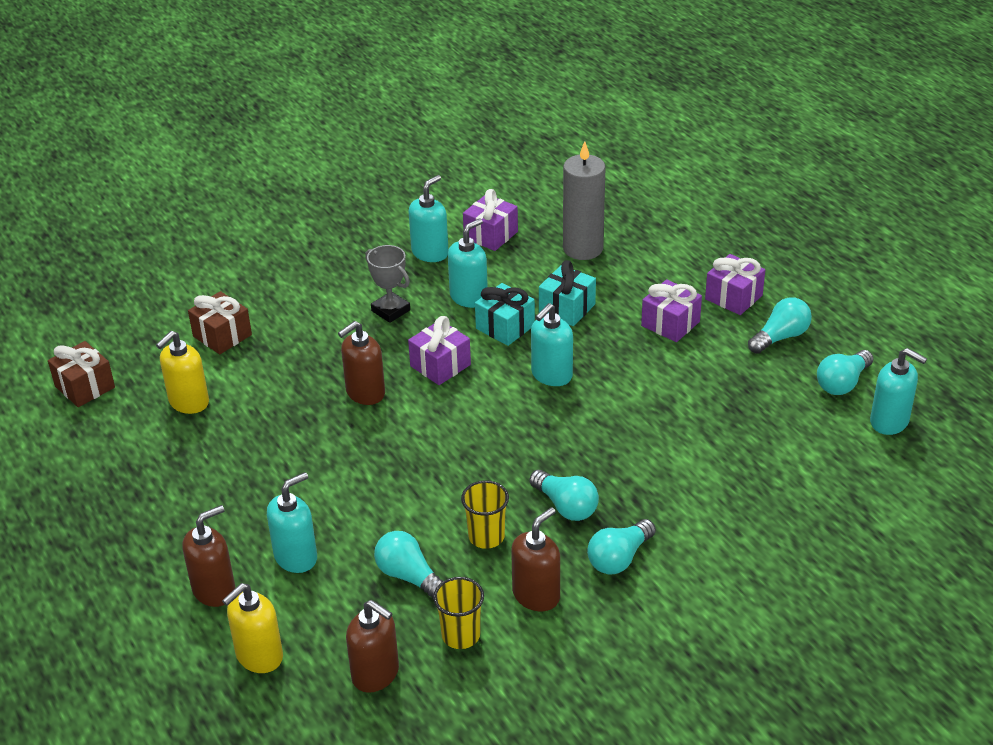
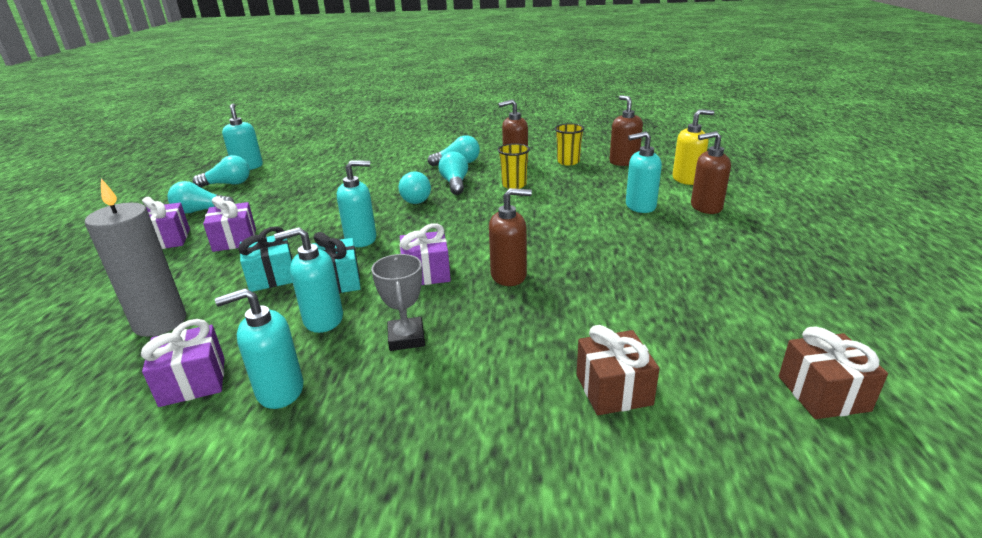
camera: 145 degrees left, 10 degrees down
yellow soap dispenser [156,331,209,414] -> none
turquoise light bulb [374,531,443,599] -> turquoise light bulb moved to [399,172,431,204]

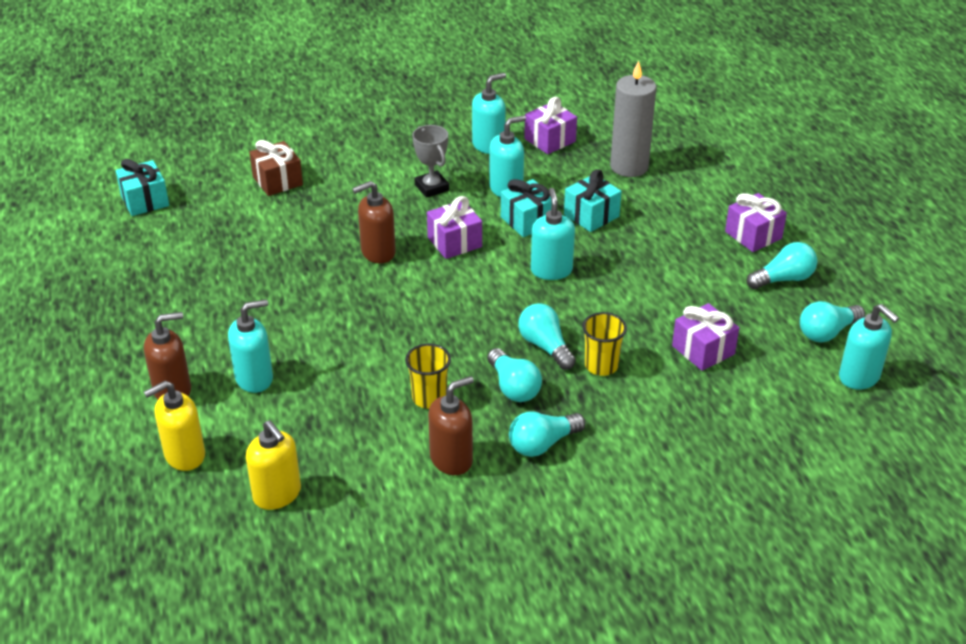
camera: 160 degrees right, 10 degrees up
purple gift [203,196,256,252] -> purple gift moved to [672,303,739,371]
turquoise soap dispenser [337,160,376,247] -> turquoise soap dispenser turned 120 degrees clockwise [531,188,575,280]
yellow cup [555,123,585,166] -> yellow cup moved to [582,312,627,376]
brown soap dispenser [609,95,643,166] -> yellow soap dispenser [246,420,301,510]
brown gift [779,327,888,419] -> turquoise gift [116,159,169,216]

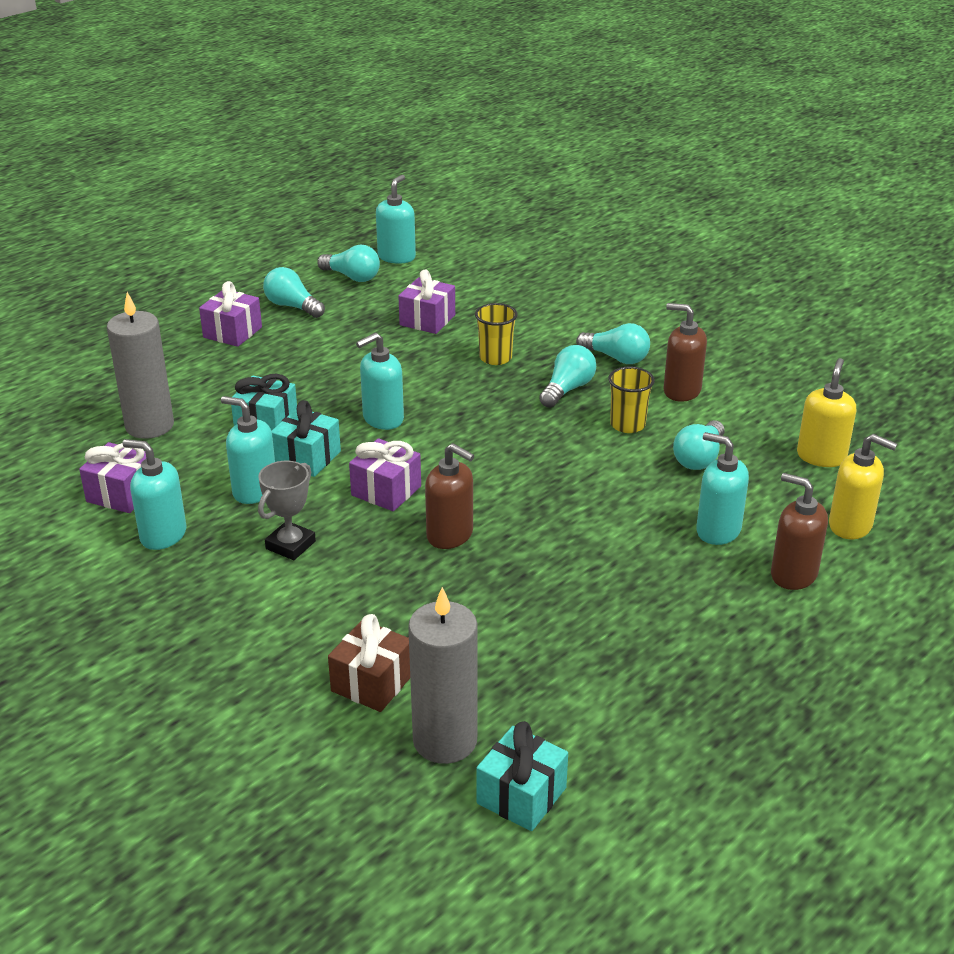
camera: 120 degrees left, 5 degrees down
turquoise light bulb [518,303,576,370] -> turquoise light bulb moved to [673,420,724,470]
none -> grey candle [408,587,477,764]

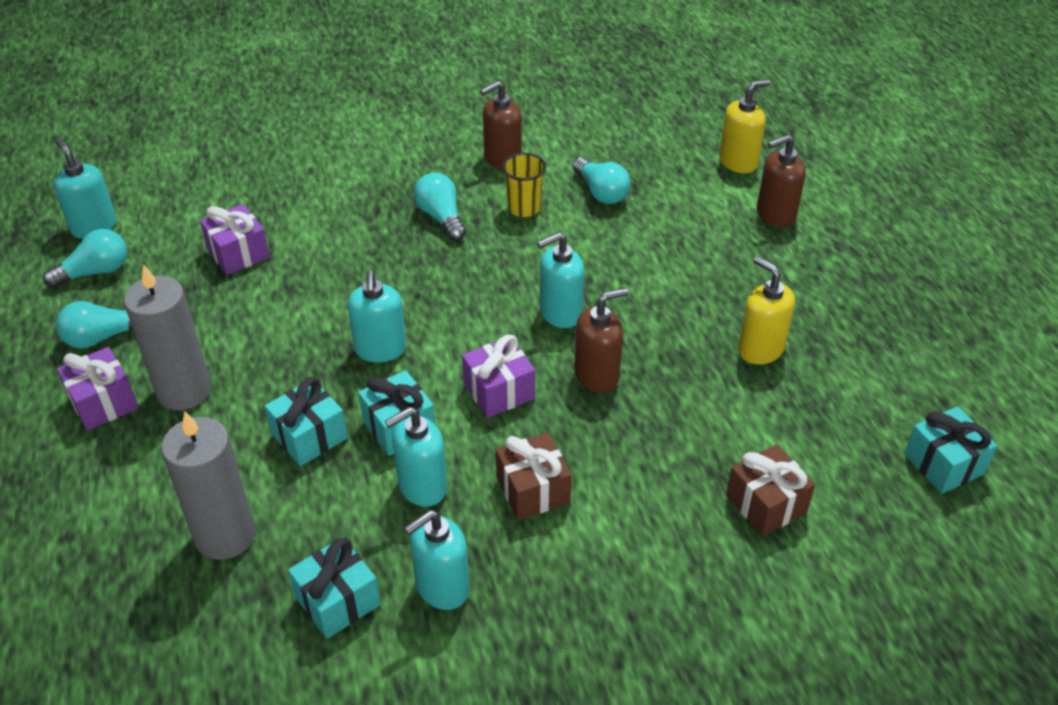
camera: 60 degrees left, 10 degrees up
purple gift [79,442,146,513] -> turquoise gift [288,537,381,639]
grey trophy [258,461,316,560] -> brown gift [496,432,571,520]
grey candle [408,587,477,764] -> grey candle moved to [124,264,211,410]
yellow cup [475,303,518,365] -> none
turquoise light bulb [576,323,650,364] -> none
turquoise soap dispenser [696,432,749,545] -> turquoise soap dispenser moved to [537,232,584,328]
yellow soap dispenser [797,358,856,467] -> yellow soap dispenser moved to [738,256,795,365]

